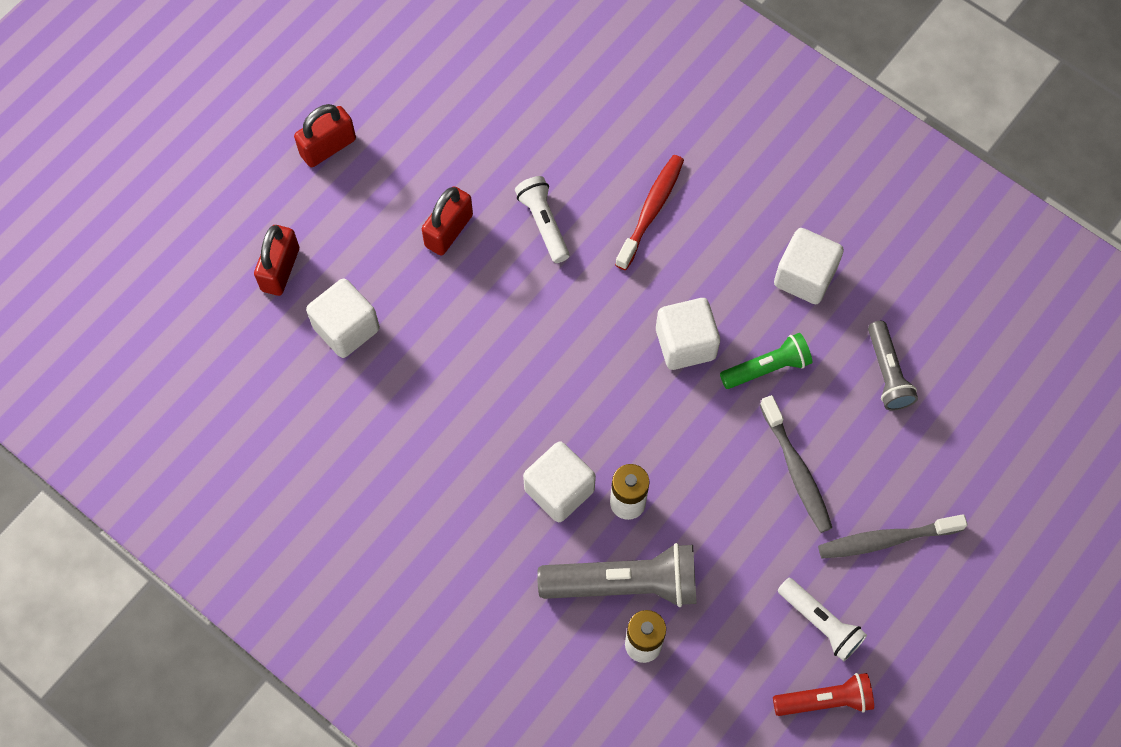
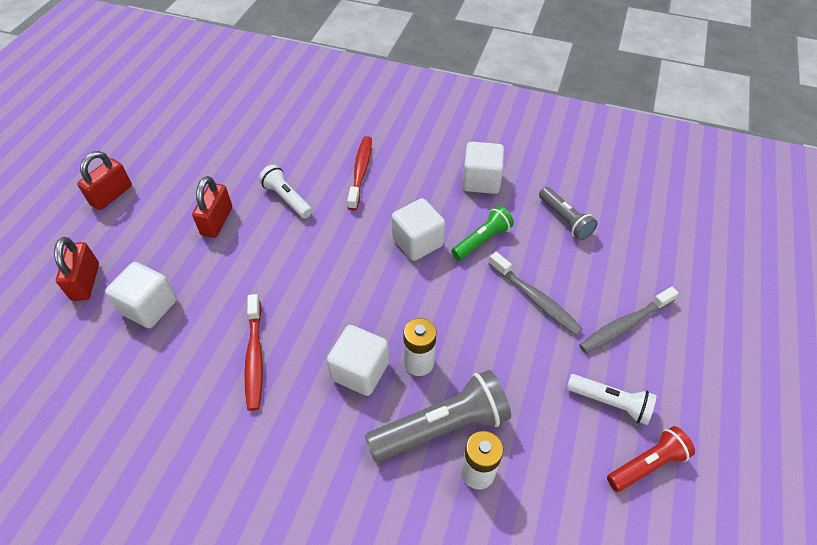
camera: 20 degrees left, 15 degrees down
none -> red toothbrush [244,294,263,411]

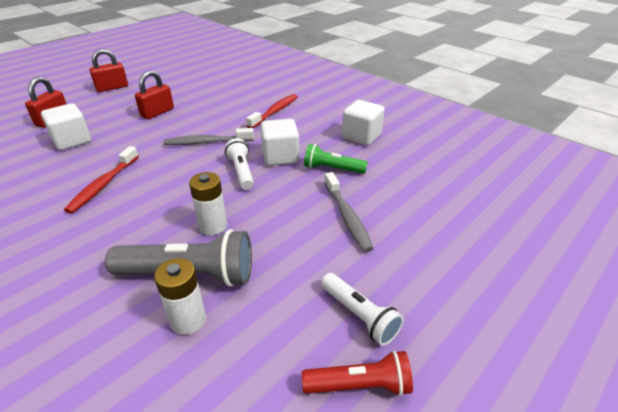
camera: 25 degrees right, 15 degrees down
white flashlight [259,165,312,218] -> white flashlight moved to [225,138,254,190]
white cube [327,325,389,396] -> none
green flashlight [451,206,514,261] -> green flashlight turned 150 degrees counterclockwise [304,144,368,174]
grey flashlight [539,187,598,240] -> none
grey toothbrush [579,287,679,353] -> grey toothbrush moved to [163,128,254,145]

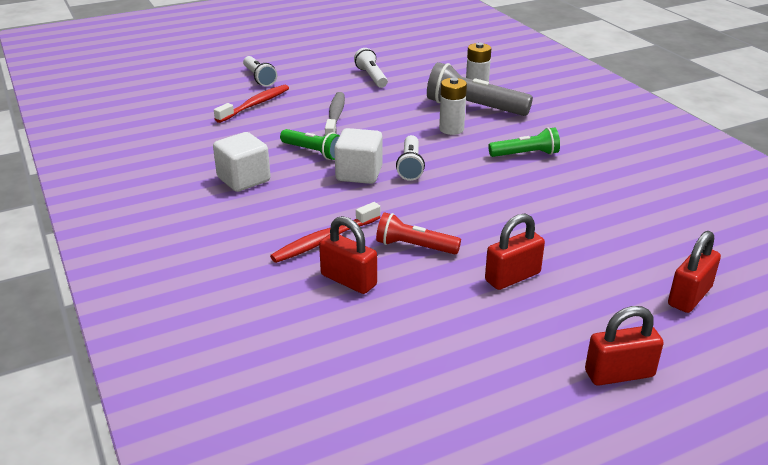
camera: 160 degrees left, 5 degrees down
white cube [41,103,91,150] -> none
red toothbrush [64,146,139,214] -> red toothbrush moved to [214,85,289,123]
grey toothbrush [163,128,254,145] -> none
red flashlight [302,350,413,396] -> red flashlight moved to [376,212,461,254]
none -> white flashlight [243,56,277,87]
none -> red padlock [319,216,377,294]
none -> green flashlight [488,127,560,157]

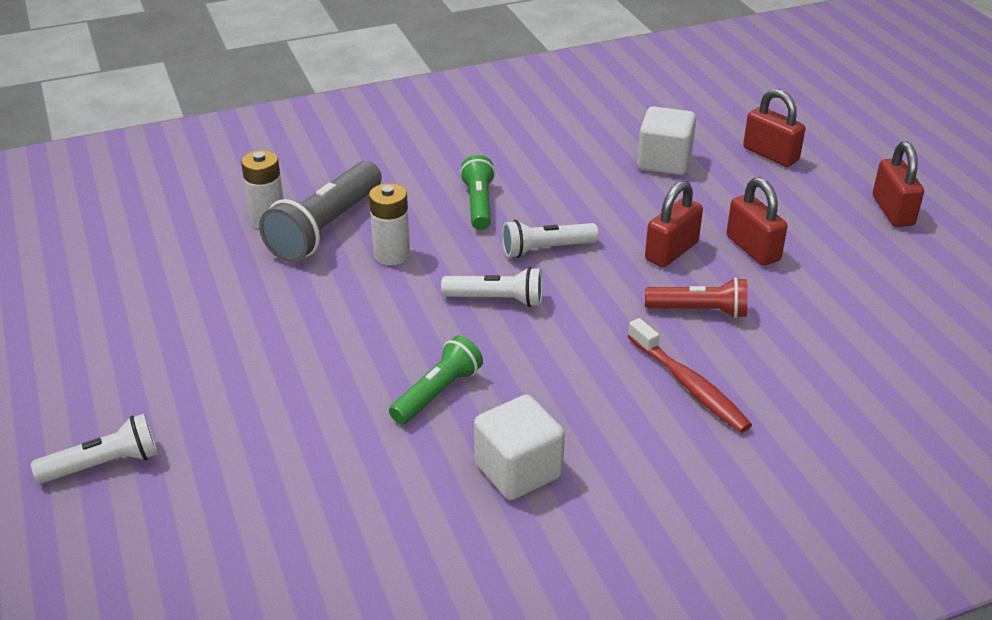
camera: 85 degrees left, 5 degrees up
red toothbrush [214,85,289,123] -> none
red padlock [319,216,377,294] -> red padlock moved to [645,181,703,267]
grey toothbrush [325,92,345,135] -> none
white cube [334,128,383,184] -> white cube moved to [637,106,696,175]
white flashlight [354,48,388,88] -> white flashlight moved to [502,220,599,258]
red flashlight [376,212,461,254] -> red flashlight turned 105 degrees counterclockwise [645,278,748,318]

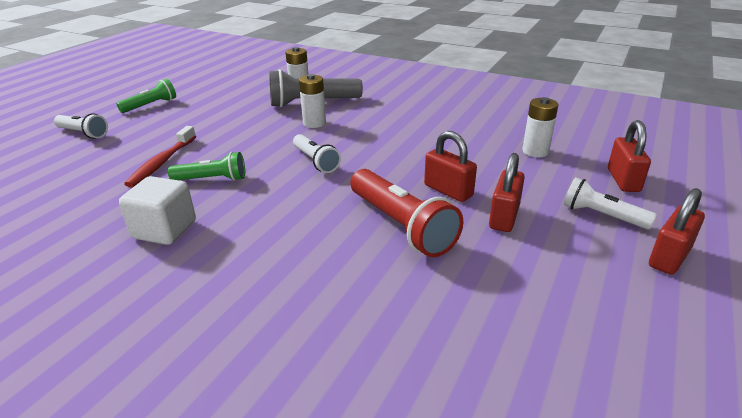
camera: 50 degrees right, 5 degrees down
green flashlight [460,155,495,230] -> green flashlight moved to [116,79,176,113]
white flashlight [502,220,599,258] -> white flashlight moved to [564,177,657,230]
red toothbrush [628,318,752,433] -> red toothbrush moved to [124,126,196,187]
white cube [637,106,696,175] -> white battery [522,97,559,157]
red padlock [645,181,703,267] -> red padlock turned 45 degrees clockwise [424,131,477,202]
red flashlight [645,278,748,318] -> red flashlight [350,169,463,257], size x1.65

